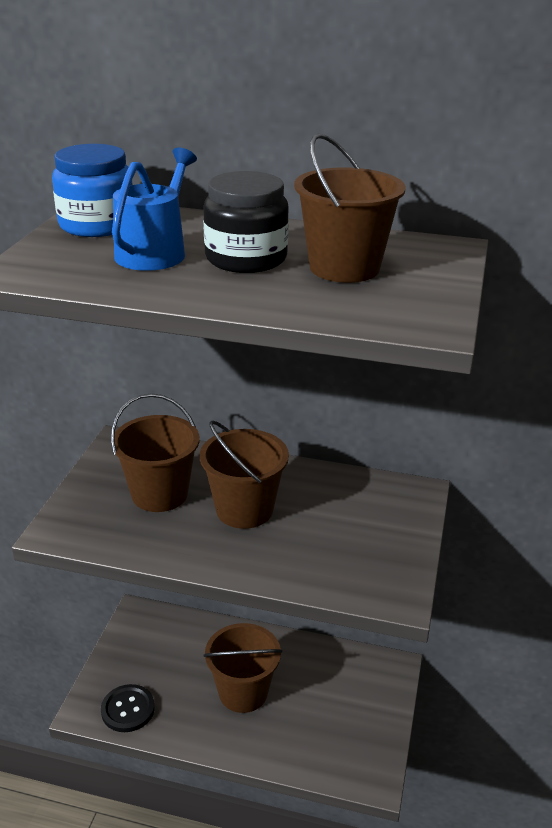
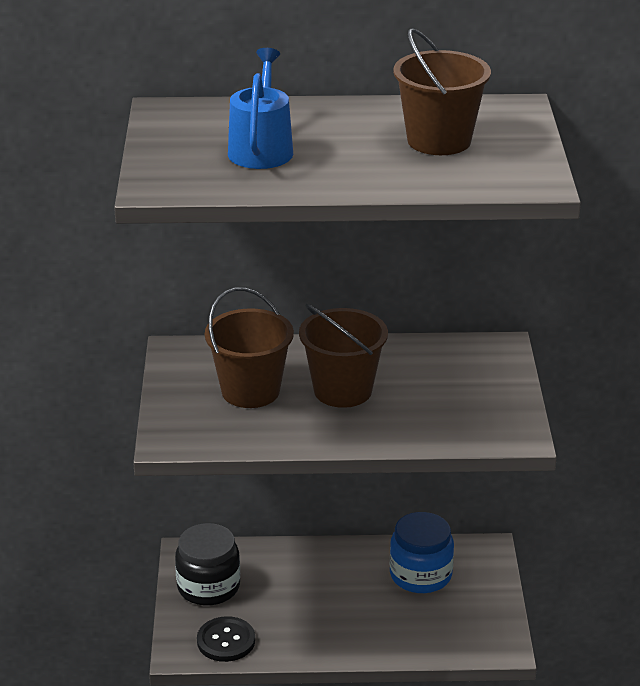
camera: 15 degrees left, 0 degrees up
blue jar [52,144,133,237] -> blue jar moved to [390,512,454,593]
black jar [203,171,289,273] -> black jar moved to [175,523,240,606]
brown bucket [203,623,282,713] -> none

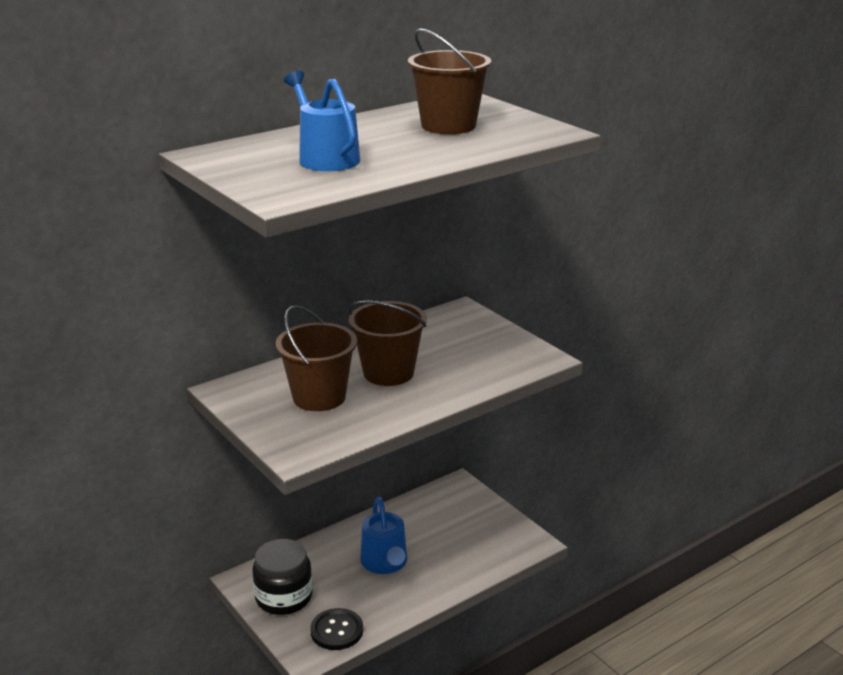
camera: 35 degrees left, 5 degrees down
blue jar [390,512,454,593] -> none
none -> blue watering can [360,497,407,574]

